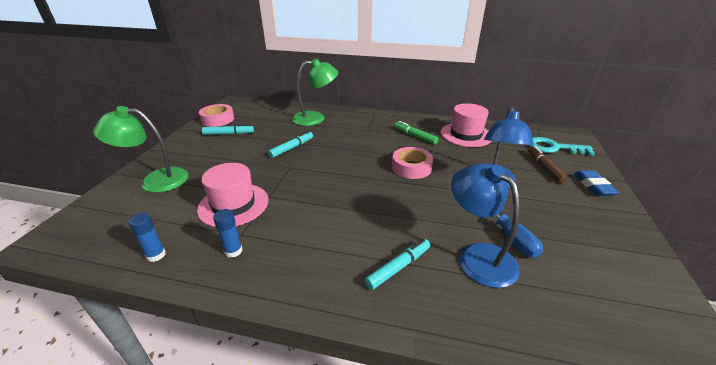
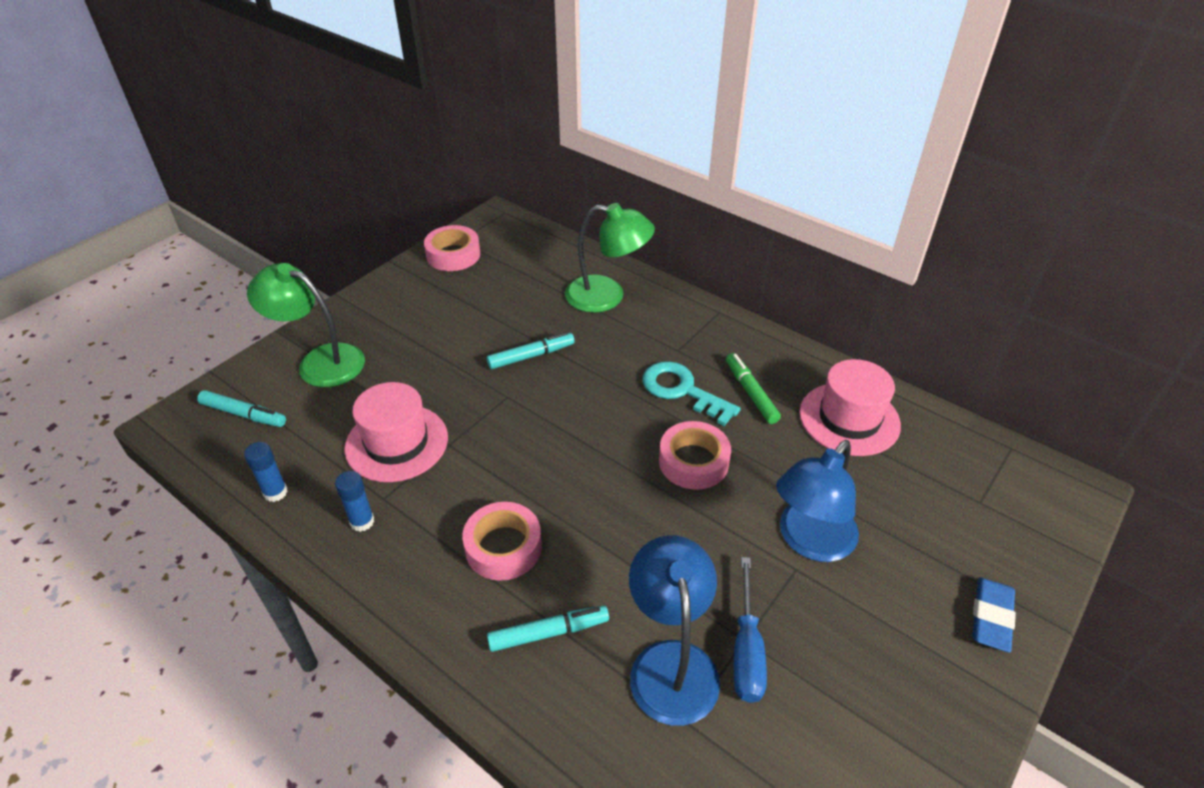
camera: 25 degrees right, 10 degrees up
turquoise marker [202,124,254,135] -> turquoise marker moved to [197,390,286,427]
brown marker [528,146,568,183] -> none
turquoise key [529,137,595,156] -> turquoise key moved to [642,361,741,426]
none -> pink tape [462,502,542,581]

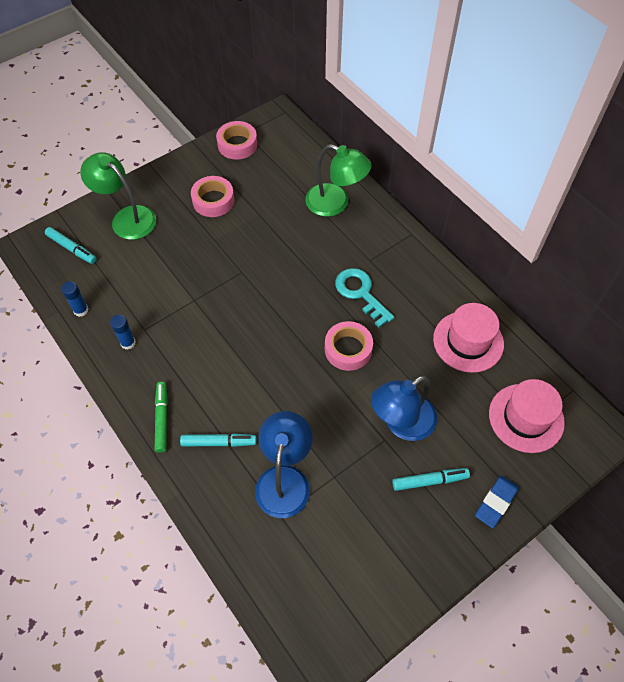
camera: 15 degrees right, 15 degrees up
pink hat [345,382,448,482] -> pink hat moved to [489,379,565,453]
pink tape [462,502,542,581] -> pink tape moved to [191,176,234,217]
turquoise marker [487,332,575,369] -> turquoise marker moved to [392,468,470,491]
green marker [726,353,781,424] -> green marker moved to [155,382,168,453]
blue screwdriver [734,557,767,703] -> none

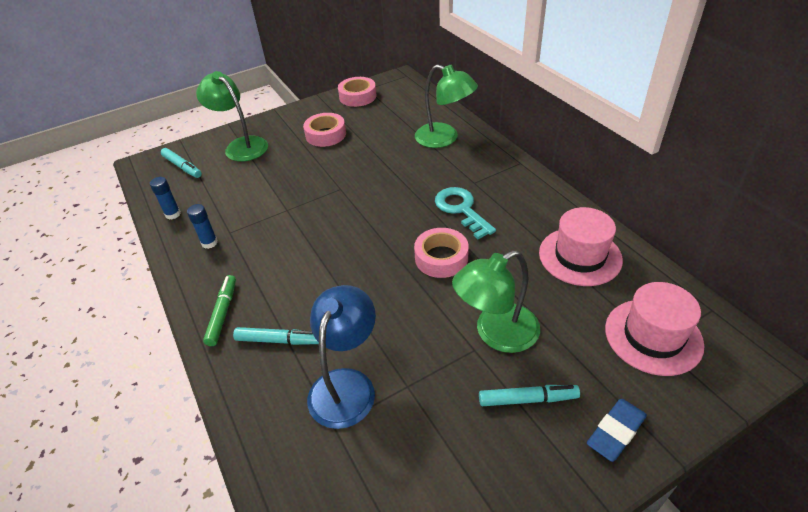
camera: 10 degrees right, 15 degrees down
blue lamp [371,375,437,441] -> green lamp [452,250,540,353]

